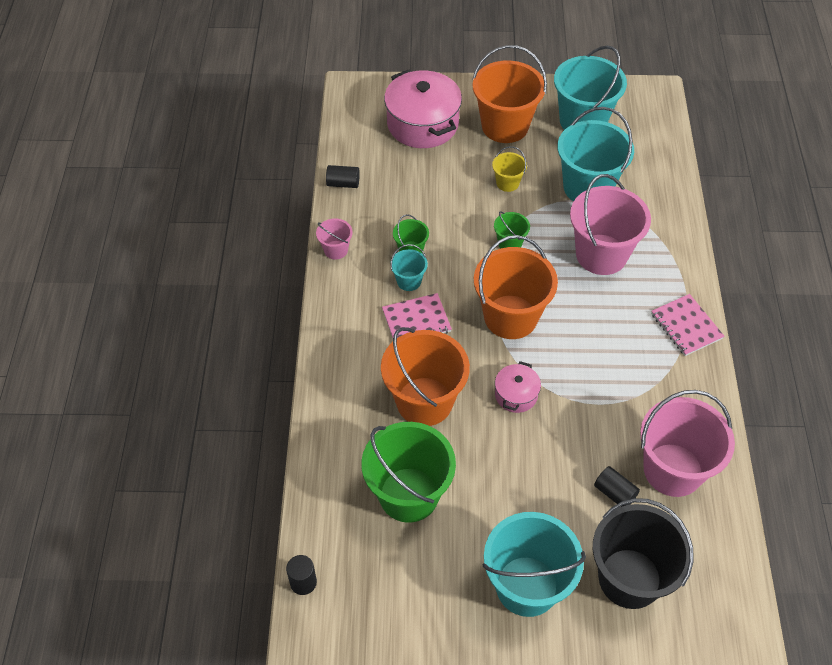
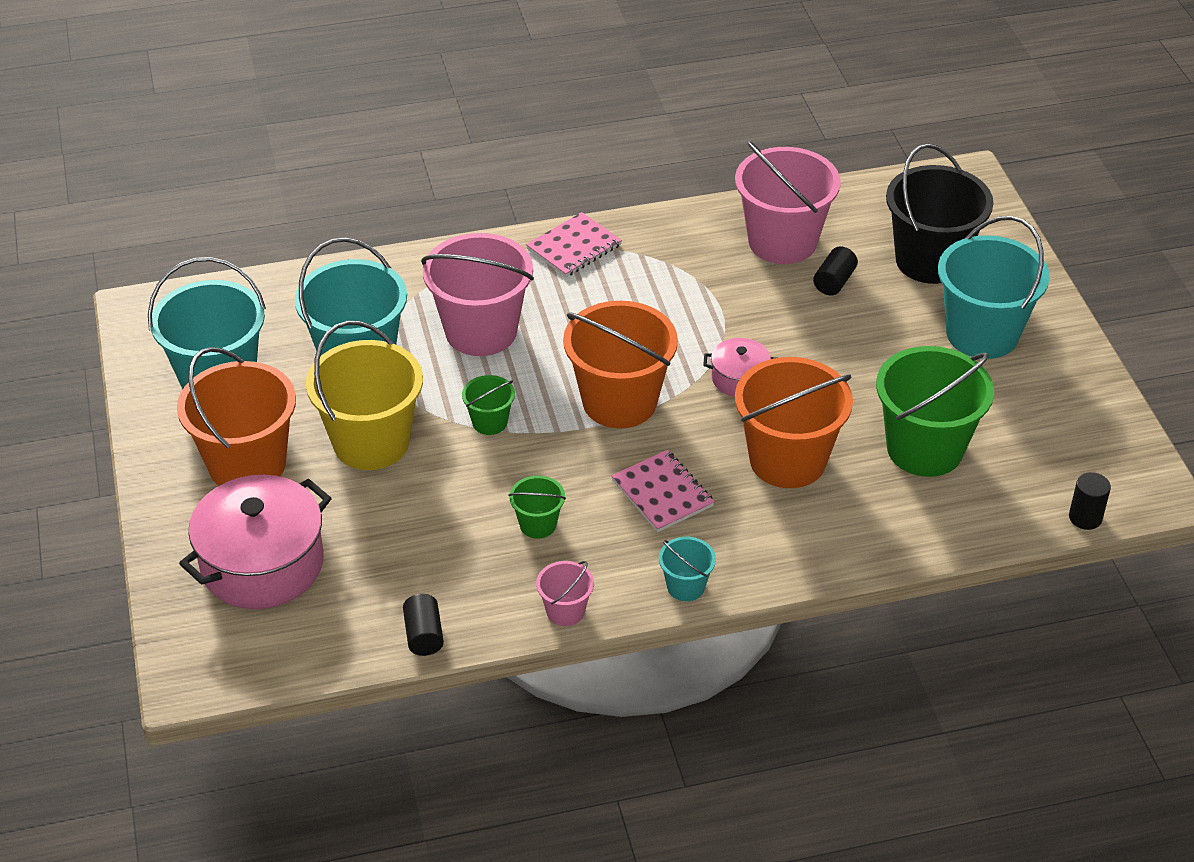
camera: 105 degrees left, 10 degrees down
turquoise bucket [390,244,428,291] -> turquoise bucket moved to [659,537,716,601]
yellow bucket [492,146,527,192] -> yellow bucket [306,321,423,470], size x2.14

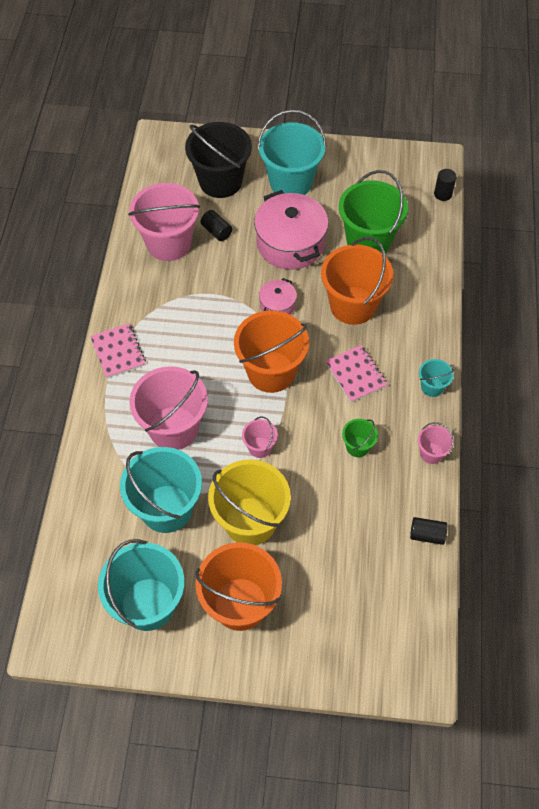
camera: 70 degrees left, 15 degrees up
pink pot [179,475,332,609] -> pink pot moved to [254,190,328,270]
green bucket [462,375,515,435] -> pink bucket [242,416,278,458]
pink notebook [611,450,714,532] -> pink notebook turned 75 degrees clockwise [326,345,388,402]

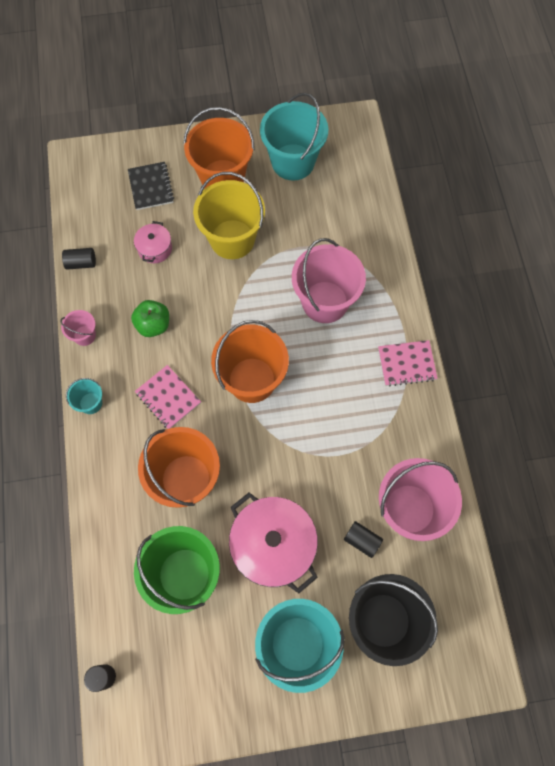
camera: 165 degrees right, 10 degrees up
pink notebook [90,323,146,378] -> pink notebook turned 60 degrees counterclockwise [378,340,438,386]
turquoise bucket [120,447,202,533] -> none
pink bucket [242,416,278,458] -> none
pink pot [259,278,297,315] -> pink pot moved to [134,221,172,263]
green bucket [342,419,378,457] -> green apple [131,300,169,337]
none -> black notebook [128,162,174,210]

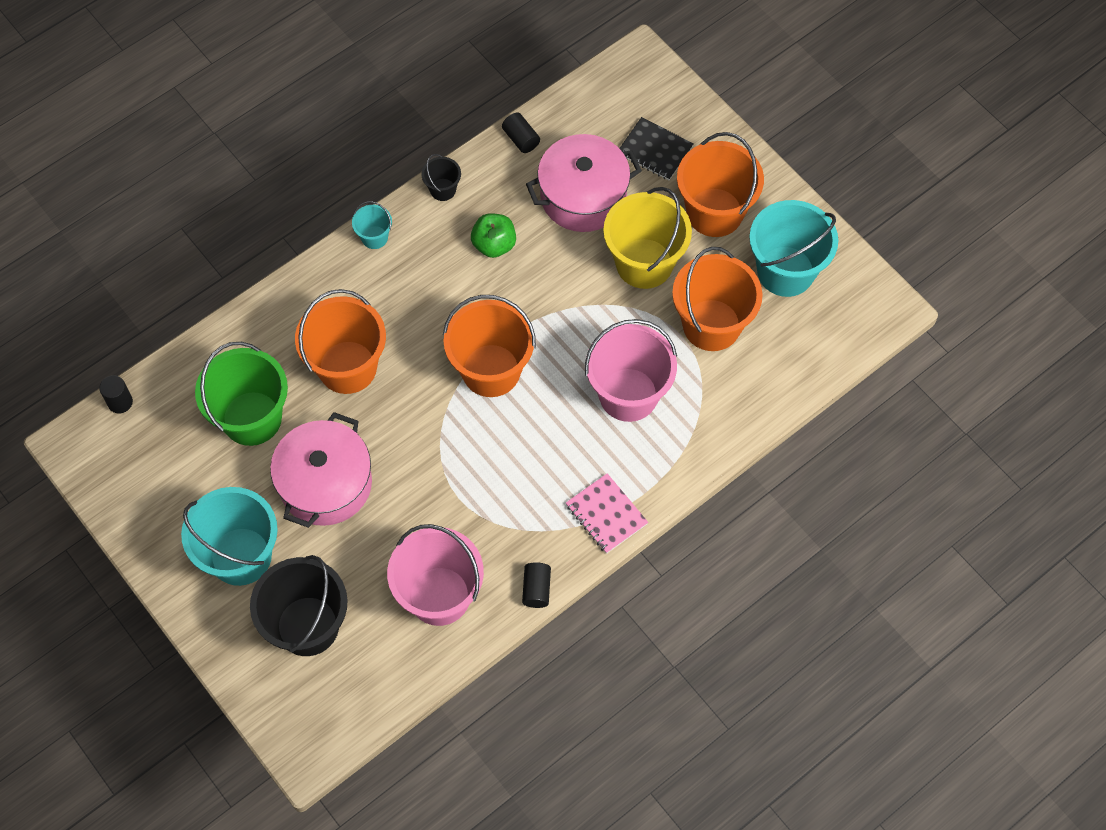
camera: 60 degrees right, 5 degrees down
pink bucket [61,310,96,346] -> black bucket [421,154,461,201]
black notebook [128,162,174,210] -> black notebook turned 75 degrees clockwise [619,117,694,180]
pink pot [134,221,172,263] -> pink pot [526,134,642,232], size x2.00
pink notebook [135,365,201,429] -> none
black cylinder [344,521,383,558] -> black cylinder moved to [522,562,551,608]
none -> orange bucket [672,247,763,351]

